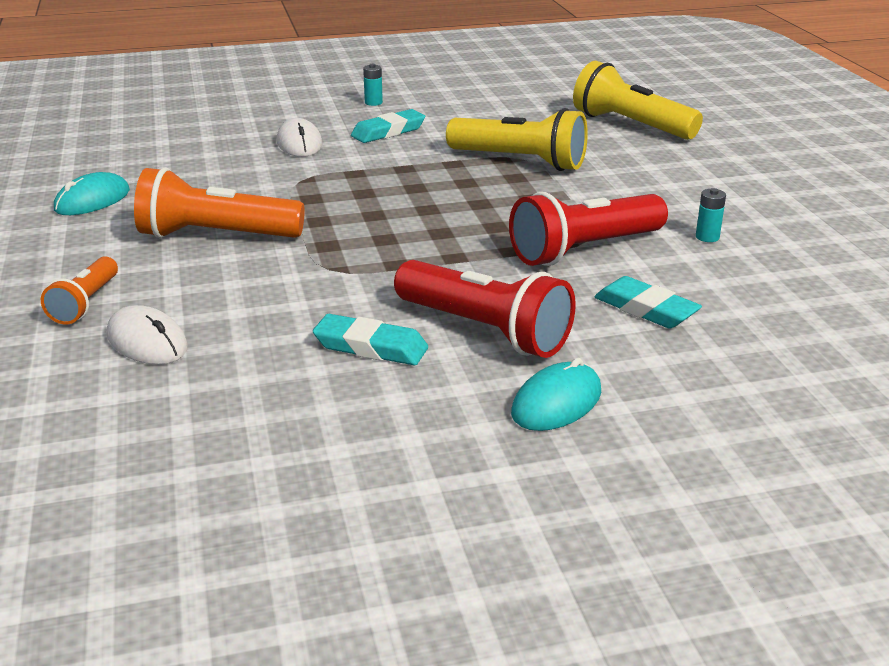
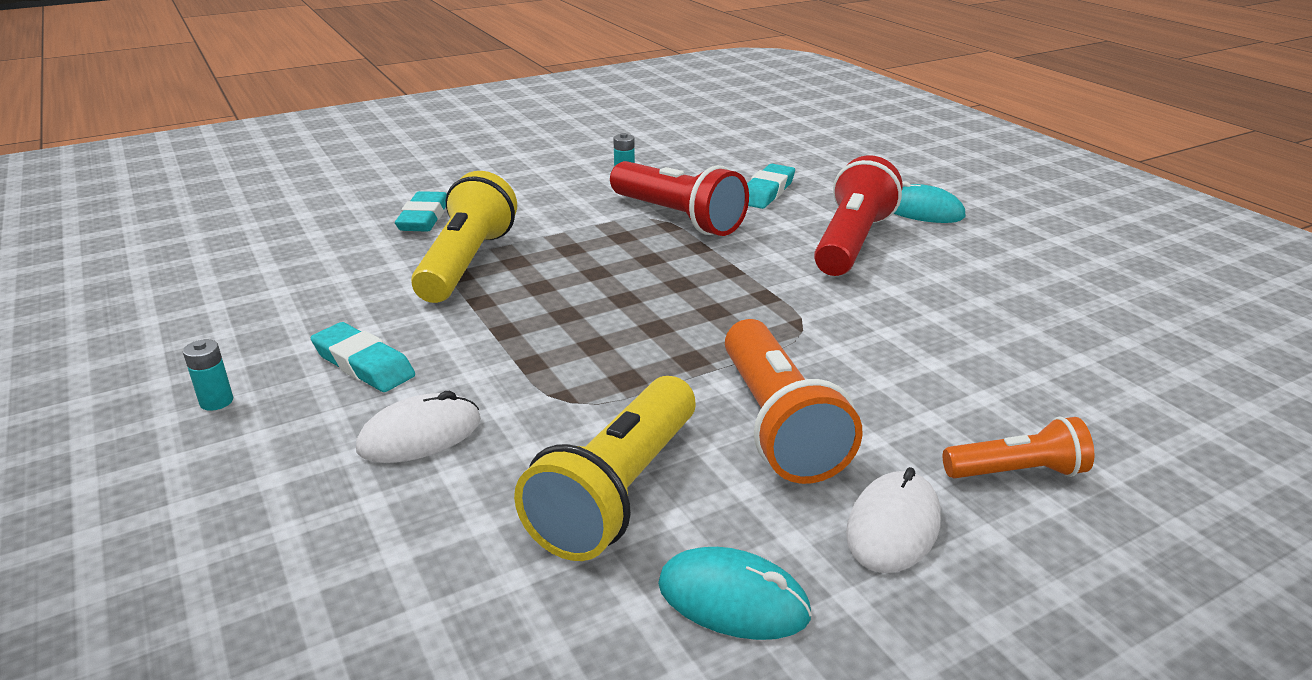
camera: 105 degrees left, 0 degrees up
white mouse [107,305,188,364] -> white mouse moved to [846,467,941,573]
turquoise eraser [313,314,428,365] -> turquoise eraser moved to [395,191,447,232]
yellow flashlight [573,61,703,140] -> yellow flashlight moved to [514,376,696,561]

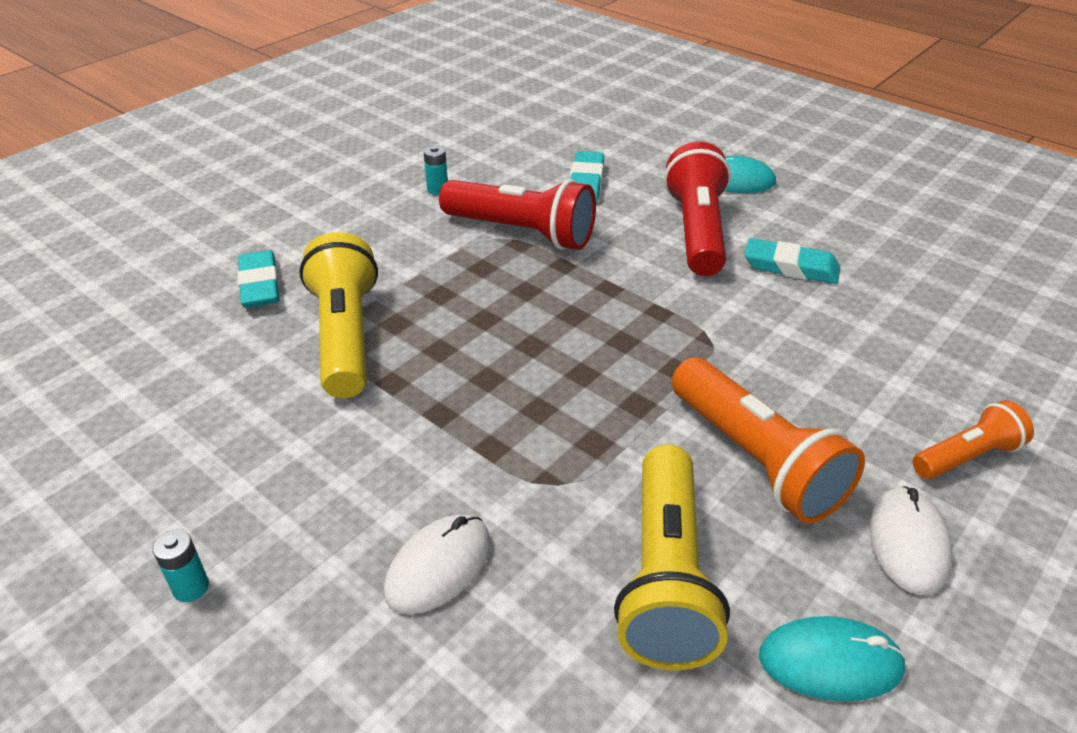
camera: 20 degrees left, 10 degrees up
turquoise eraser [311,322,415,392] -> turquoise eraser moved to [744,238,840,284]

